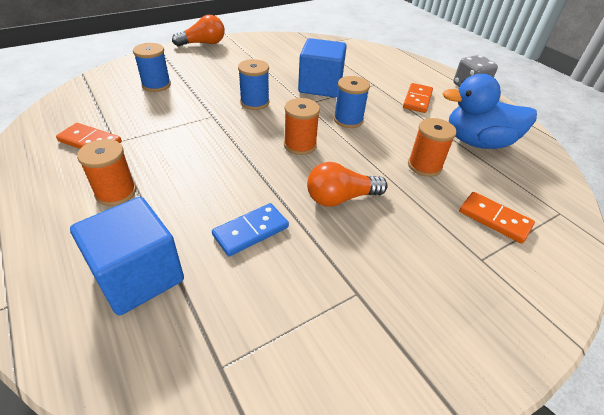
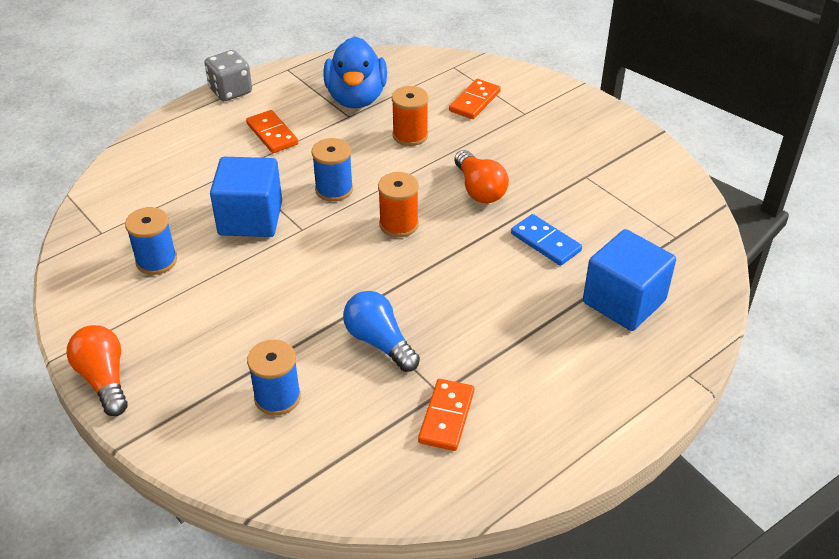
camera: 95 degrees left, 0 degrees up
orange spool [77,139,136,206] -> none
blue spool [238,59,269,110] -> blue spool moved to [125,207,177,275]
orange domino [403,83,433,113] -> orange domino turned 45 degrees clockwise [246,110,298,153]
none -> blue light bulb [343,291,420,372]

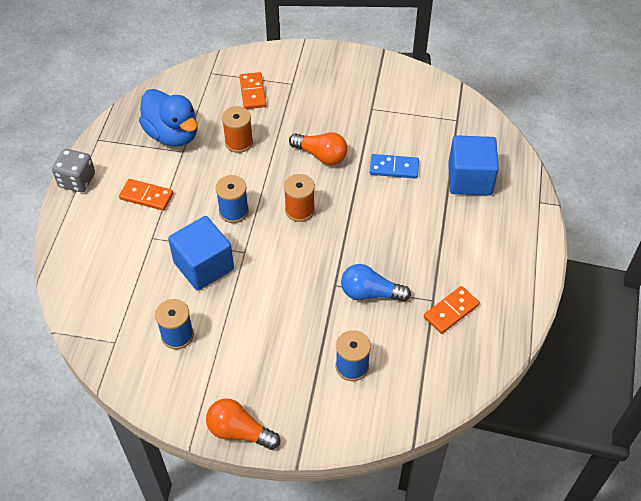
camera: 40 degrees left, 10 degrees up
orange domino [418,379,474,451] -> orange domino turned 75 degrees clockwise [424,286,480,334]

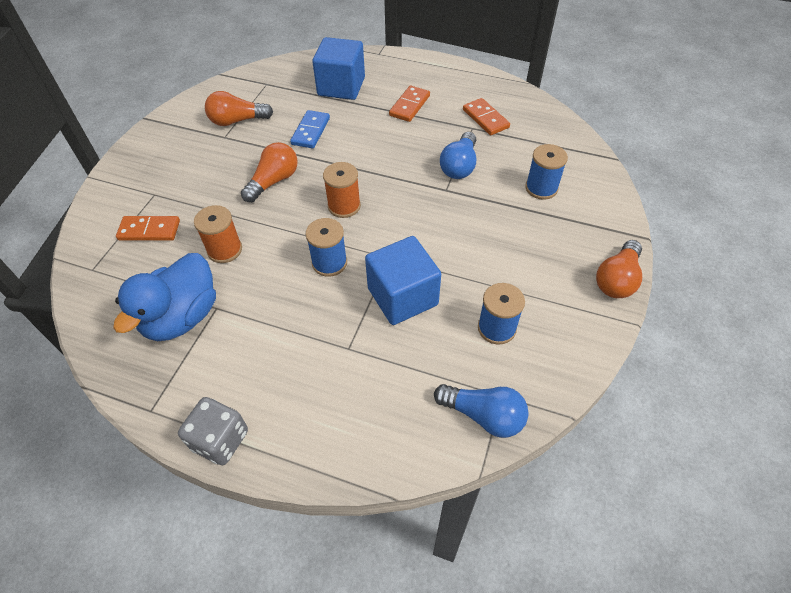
camera: 80 degrees left, 0 degrees up
orange domino [119,179,173,211] -> orange domino moved to [389,86,430,122]
blue duck [139,89,197,147] -> blue duck turned 150 degrees clockwise [113,253,216,341]
none -> orange light bulb [205,91,273,126]
none -> blue light bulb [434,384,529,438]

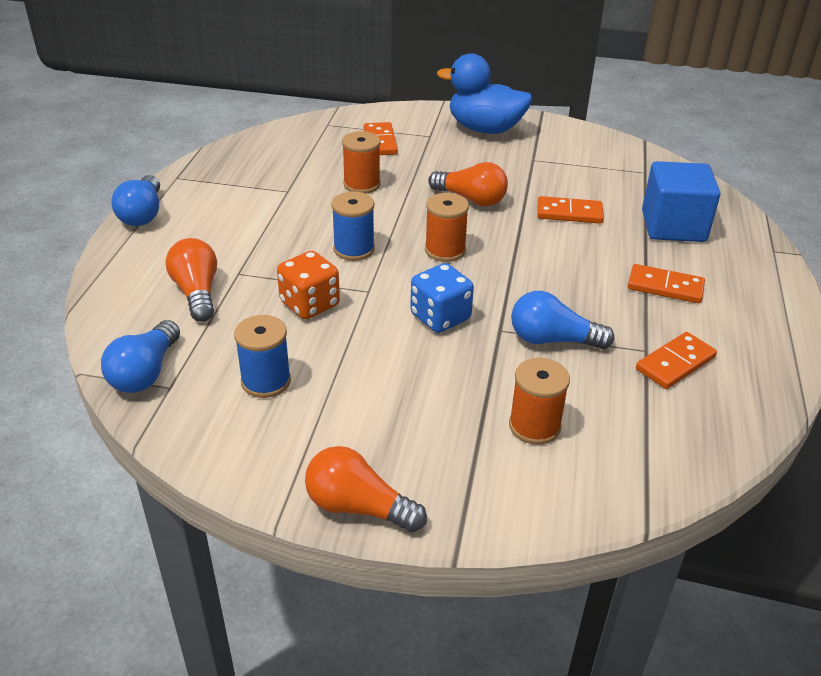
camera: 80 degrees right, 15 degrees down
blue duck [113,253,216,341] -> blue duck moved to [437,53,532,134]
grey dice [178,397,248,465] -> blue light bulb [111,175,160,226]
orange light bulb [205,91,273,126] -> orange light bulb moved to [166,238,217,322]
blue domino [290,110,330,148] -> orange domino [537,196,604,224]
blue cube [365,236,441,325] -> orange dice [277,251,340,319]
blue spool [525,144,568,200] -> orange spool [509,358,570,445]
none -> blue dice [410,263,474,333]

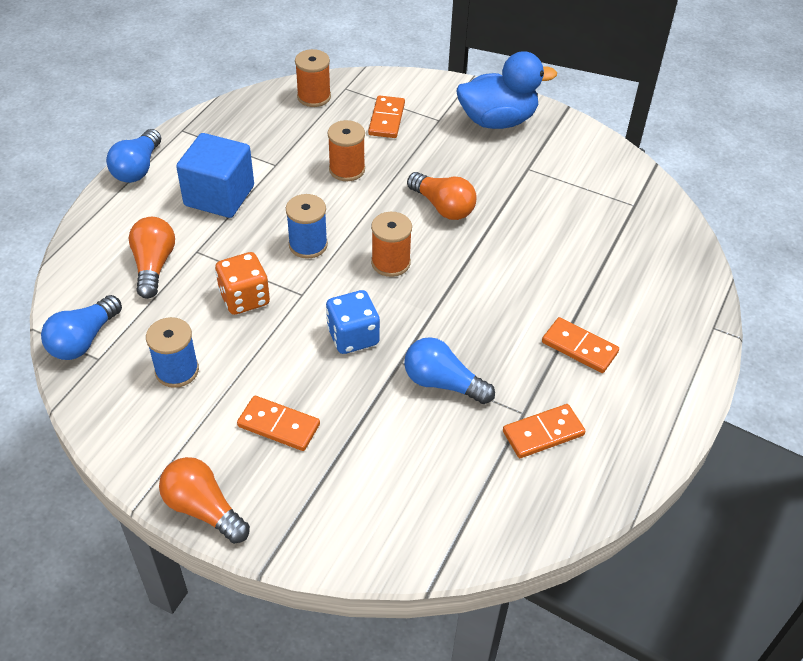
camera: 15 degrees right, 10 degrees up
blue duck [437,53,532,134] -> blue duck turned 135 degrees clockwise [456,51,557,129]
orange spool [509,358,570,445] -> orange spool moved to [295,49,331,107]
orange domino [537,196,604,224] -> orange domino moved to [237,396,320,451]
blue cube [642,161,720,242] -> blue cube moved to [176,133,254,218]

